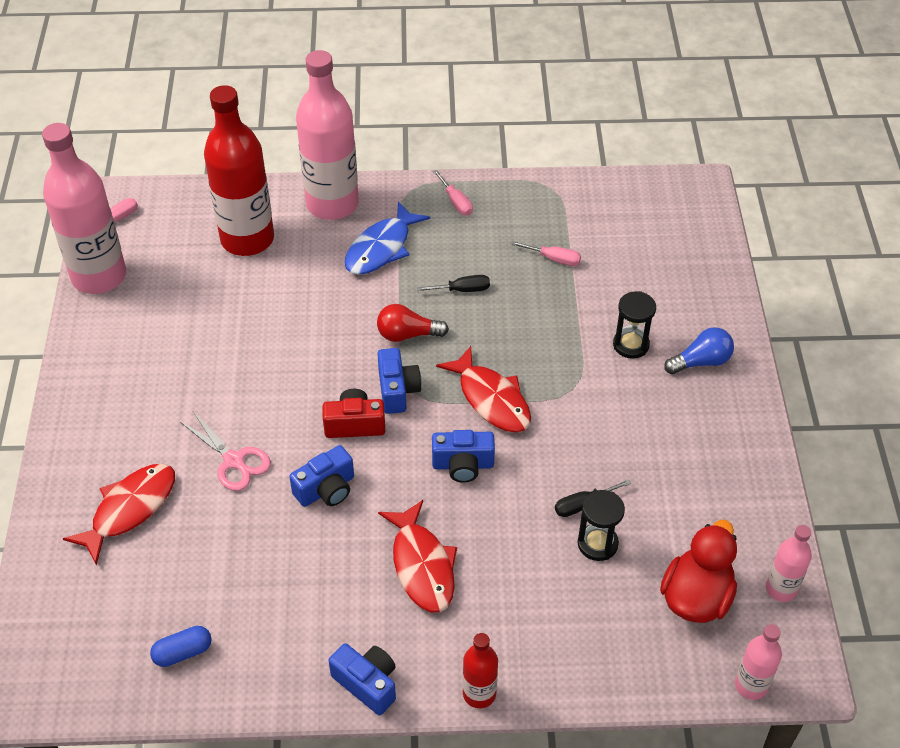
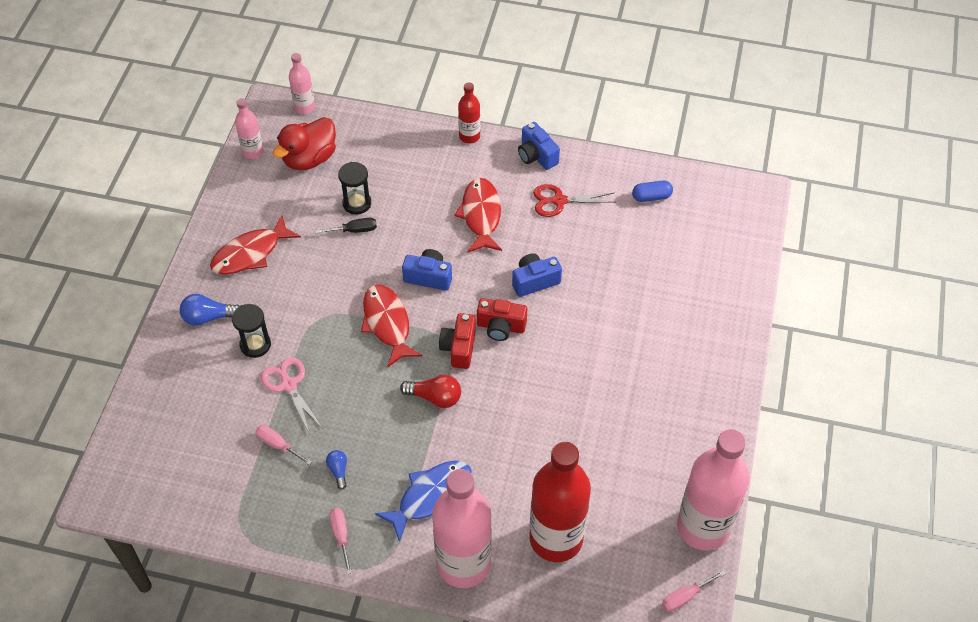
camera: 165 degrees left, 5 degrees up
red fish [63,464,175,565] -> red fish moved to [210,215,301,275]
pink scissors [180,412,271,491] -> pink scissors moved to [261,357,323,432]
blue camera [378,348,422,414] -> red camera [439,313,476,369]
black screwdriver [416,275,490,292] -> none
none -> blue light bulb [326,450,347,490]
none -> red scissors [533,184,616,217]

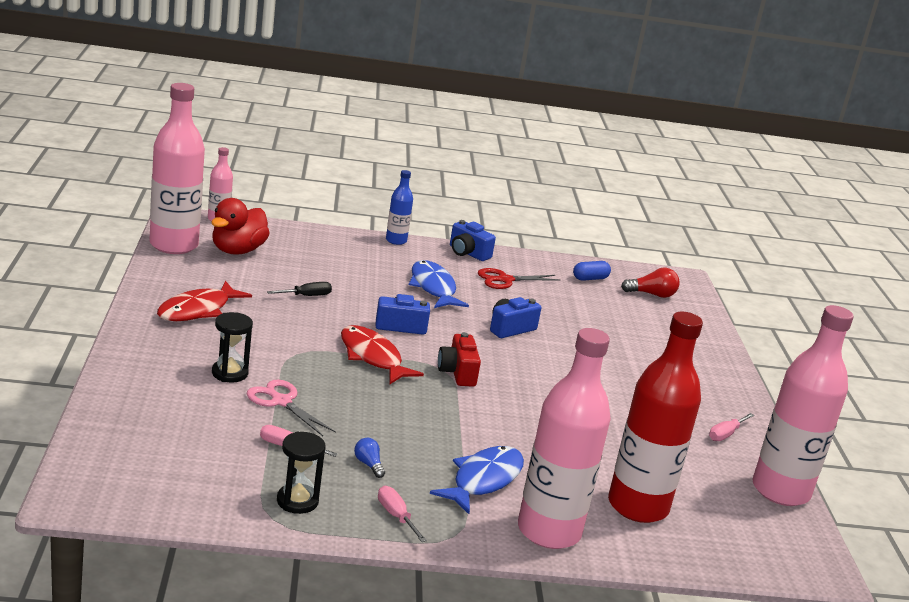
camera: 20 degrees left, 30 degrees down
blue light bulb [180,294,240,326] -> none
pink bottle [235,98,264,159] -> pink bottle [149,83,205,254], size x2.08
black hourglass [338,162,371,215] -> black hourglass moved to [277,431,326,514]
red light bulb [400,375,461,408] -> red light bulb moved to [621,268,680,298]
red fish [454,178,502,253] -> blue fish [409,260,469,308]
red bottle [458,82,480,144] -> blue bottle [386,170,413,245]
red camera [477,298,527,341] -> none
pink screwdriver [662,570,725,612] -> pink screwdriver moved to [709,413,754,441]

